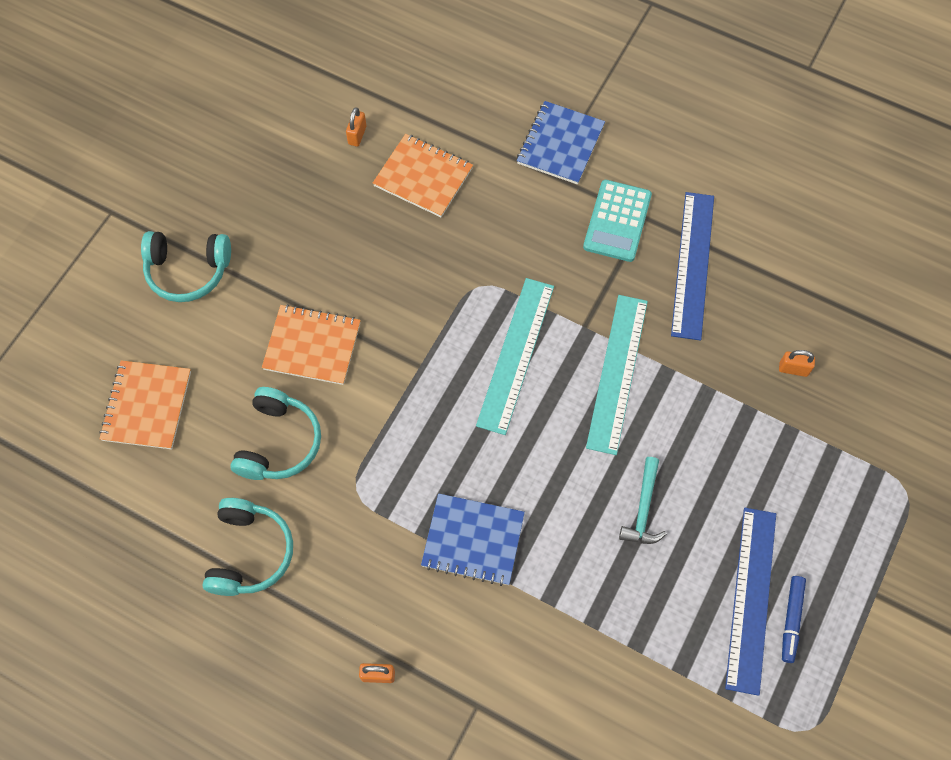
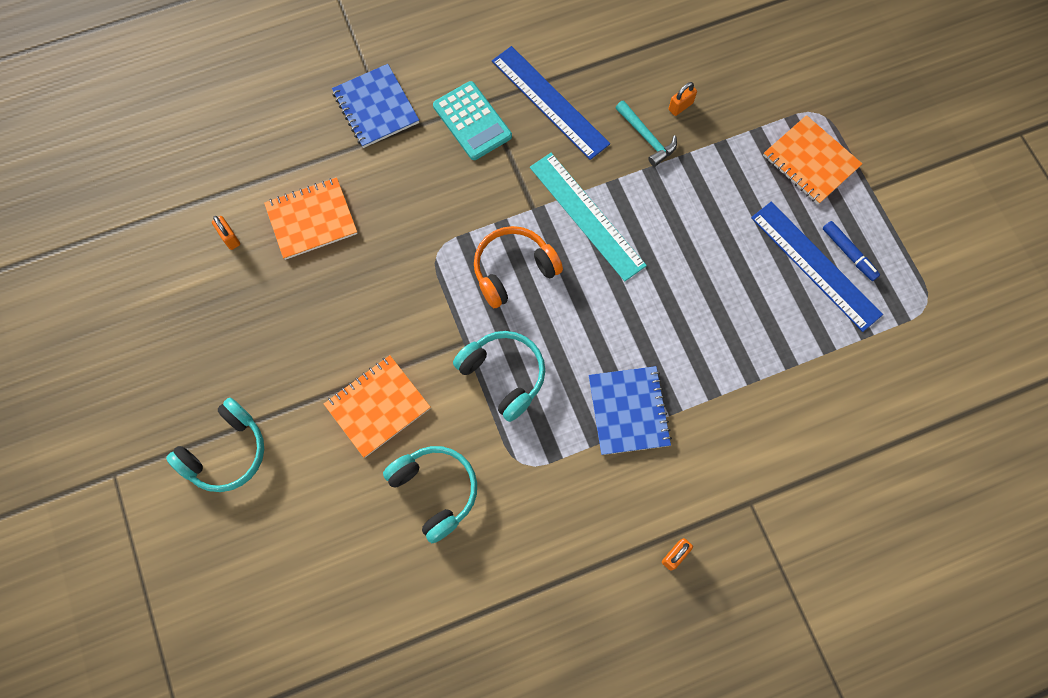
camera: 50 degrees left, 5 degrees up
orange notebook [99,360,191,449] -> orange notebook moved to [763,115,862,204]
turquoise headphones [202,498,293,596] -> turquoise headphones moved to [453,331,545,422]
blue notebook [421,493,525,586] -> blue notebook turned 60 degrees counterclockwise [589,366,672,455]
turquoise ruler [476,278,554,435] -> orange headphones [474,226,563,308]
turquoise hammer [619,457,667,544] -> turquoise hammer moved to [616,100,677,167]

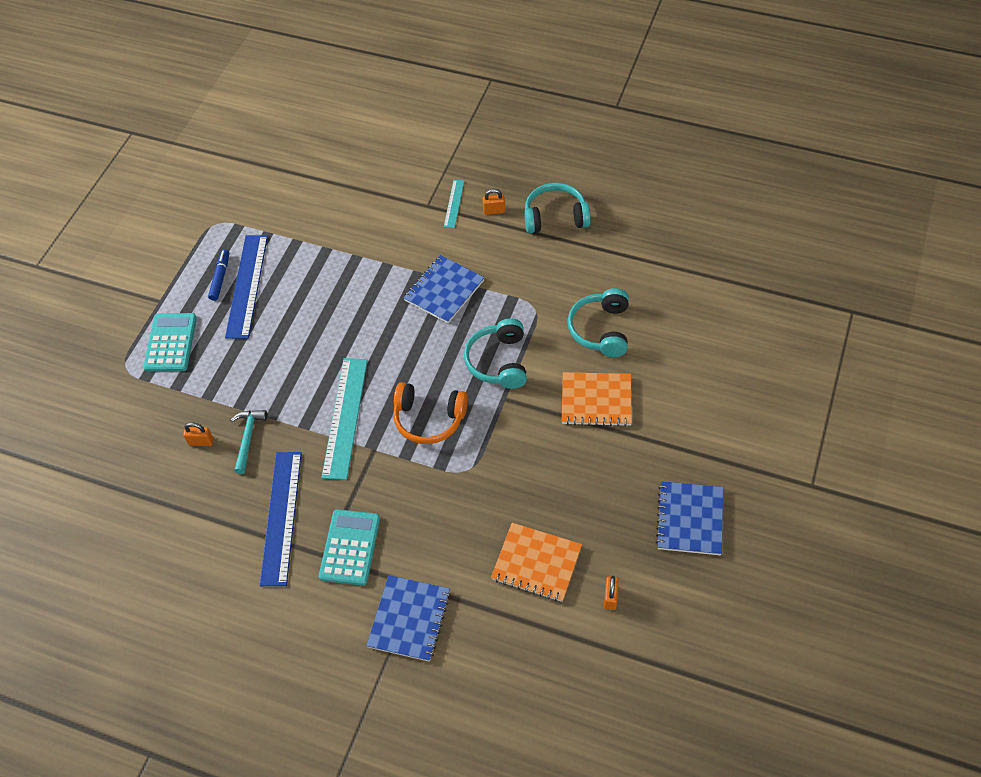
camera: 135 degrees left, 15 degrees down
turquoise headphones [166,398,264,492] -> turquoise headphones moved to [524,183,591,233]
orange notebook [763,115,862,204] -> turquoise calculator [143,313,197,372]
none -> turquoise ruler [444,180,464,228]
none -> blue notebook [656,481,723,555]

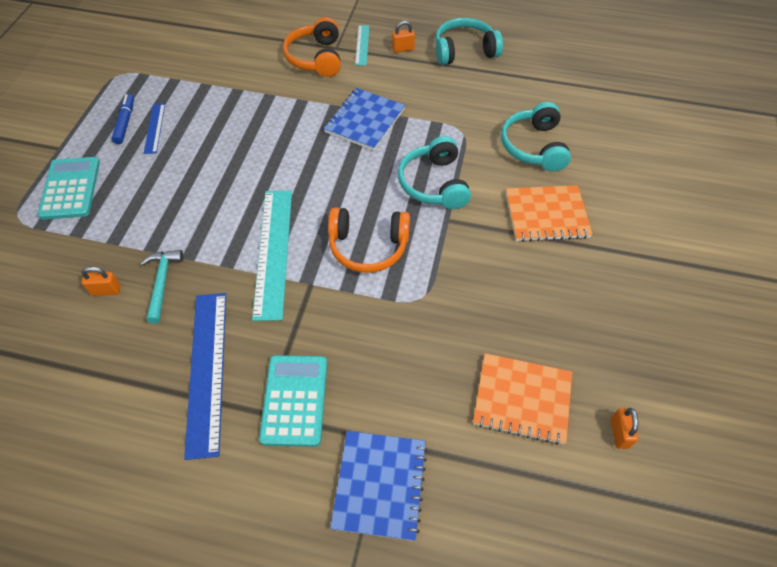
camera: 10 degrees left, 0 degrees up
blue ruler [225,235,268,339] -> blue ruler [144,104,165,154], size x0.51
blue notebook [656,481,723,555] -> none
none -> orange headphones [283,17,341,77]

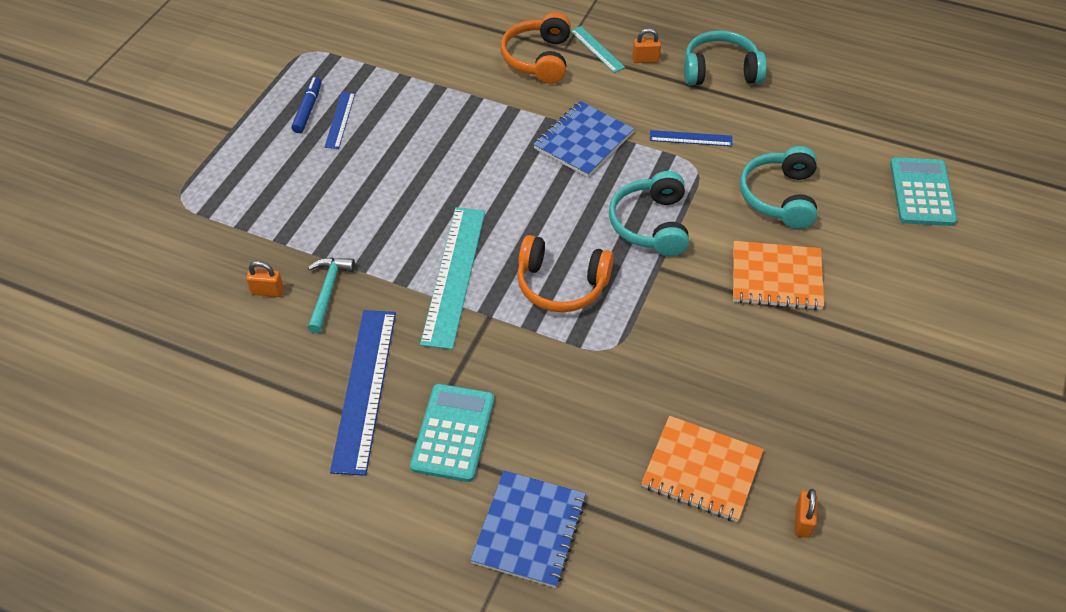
camera: 10 degrees right, 5 degrees down
turquoise calculator [38,157,100,220] -> turquoise calculator moved to [890,157,957,226]
turquoise ruler [355,25,369,66] -> turquoise ruler turned 45 degrees counterclockwise [570,26,625,73]
none -> blue ruler [650,130,732,146]

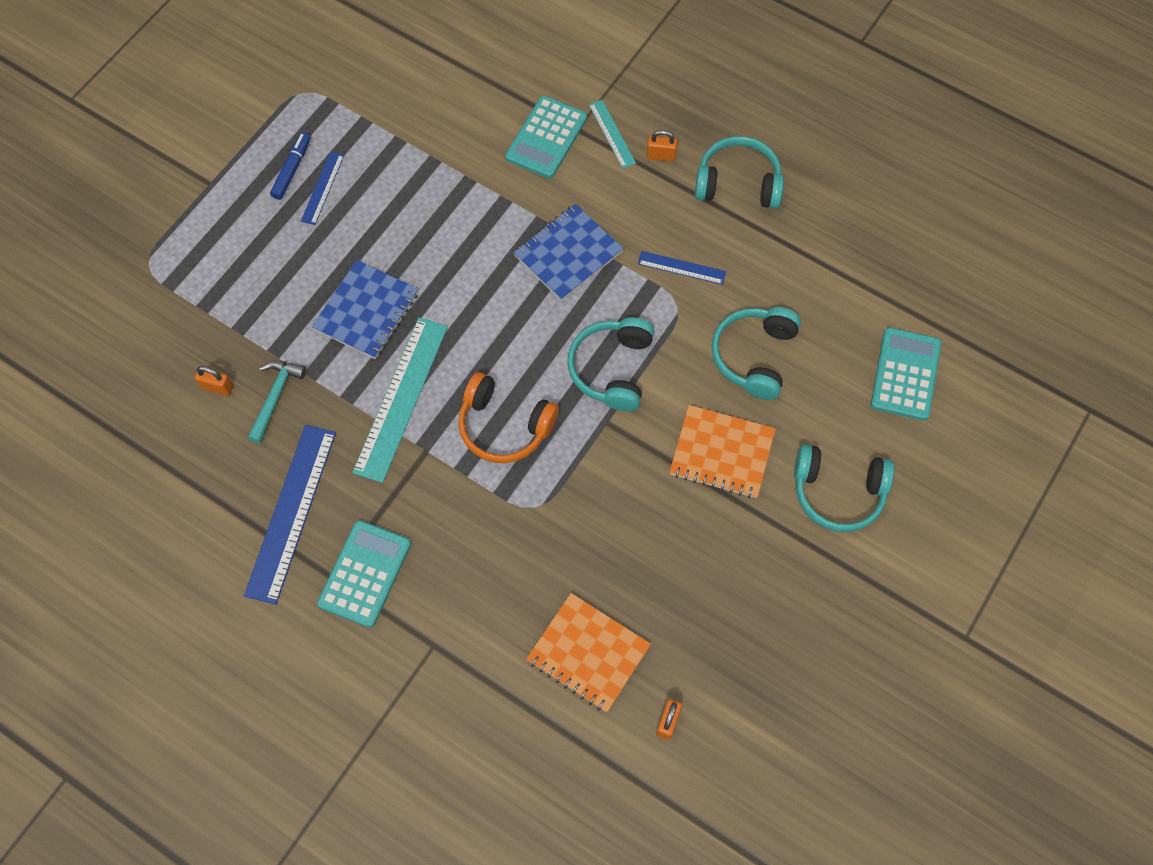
camera: 10 degrees right, 15 degrees up
blue notebook [470,470,586,588] -> blue notebook moved to [312,260,419,359]
orange headphones [501,12,571,84] -> turquoise calculator [505,96,587,178]
none -> turquoise headphones [794,444,895,532]

